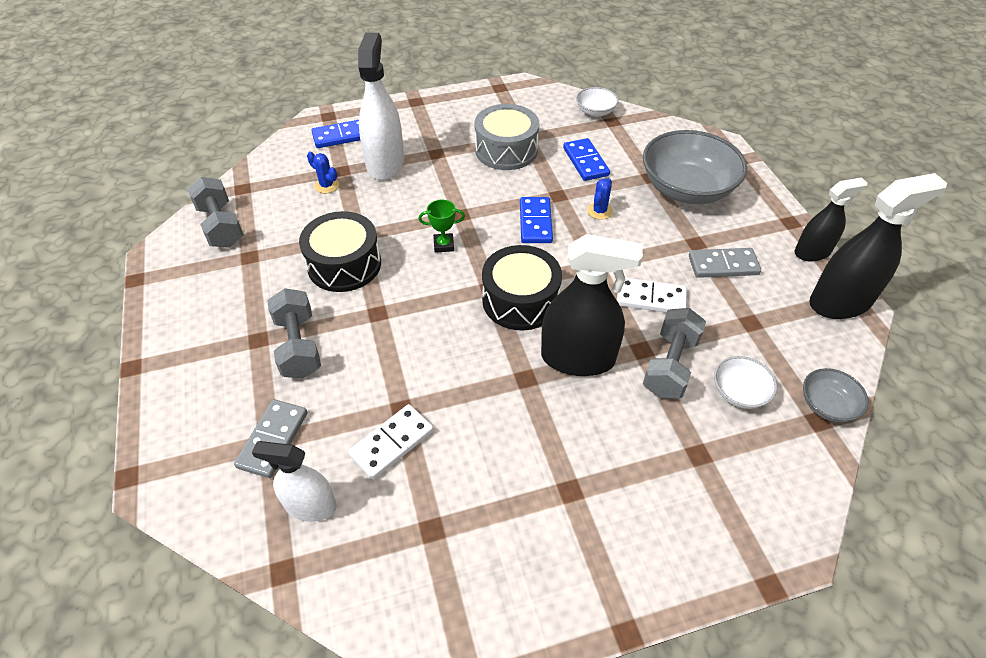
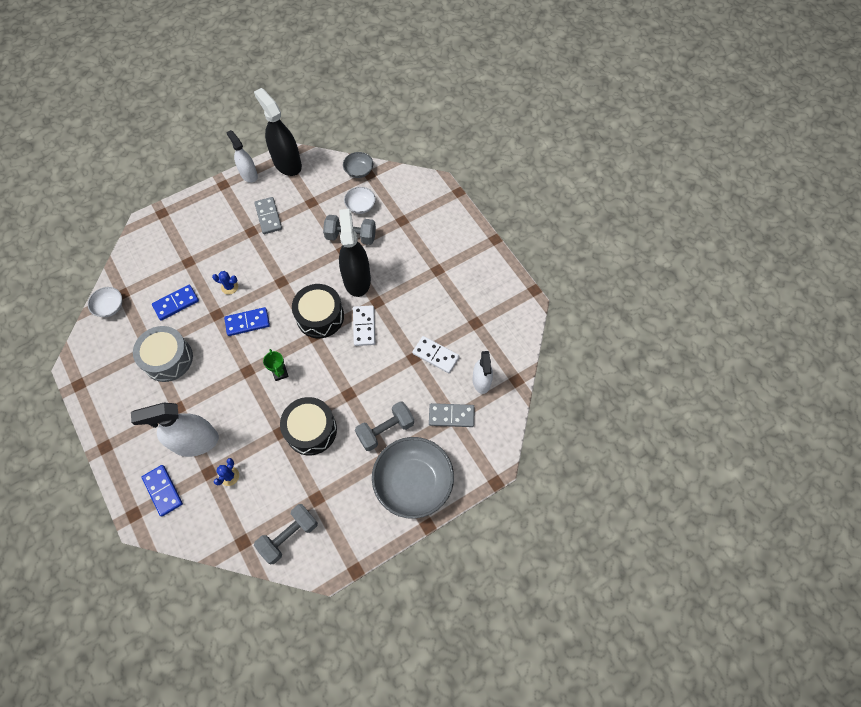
camera: 105 degrees left, 15 degrees up
white domino [617,277,687,313] -> white domino moved to [353,305,375,346]
grey bowl [643,130,747,204] -> grey bowl moved to [372,437,454,519]
black spray bottle [794,177,868,261] -> white spray bottle [226,130,258,183]

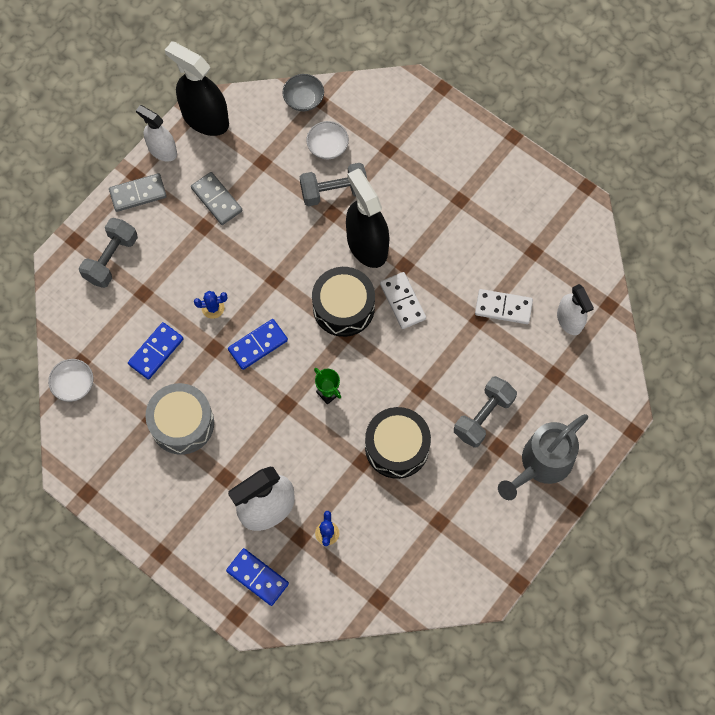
camera: 20 degrees left, 5 degrees up
grey dumbbell [254,504,318,564] -> grey dumbbell moved to [79,218,138,288]
grey bowl [372,437,454,519] -> grey watering can [498,414,588,500]
grey domino [429,403,474,427] -> grey domino moved to [109,173,167,212]

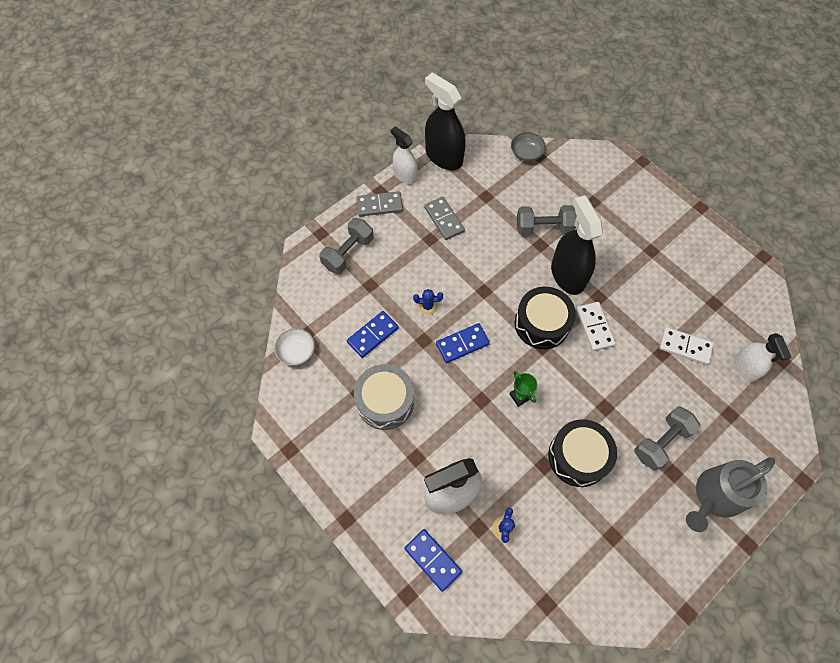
camera: 10 degrees right, 5 degrees down
white bowl [306,121,349,159] -> none

